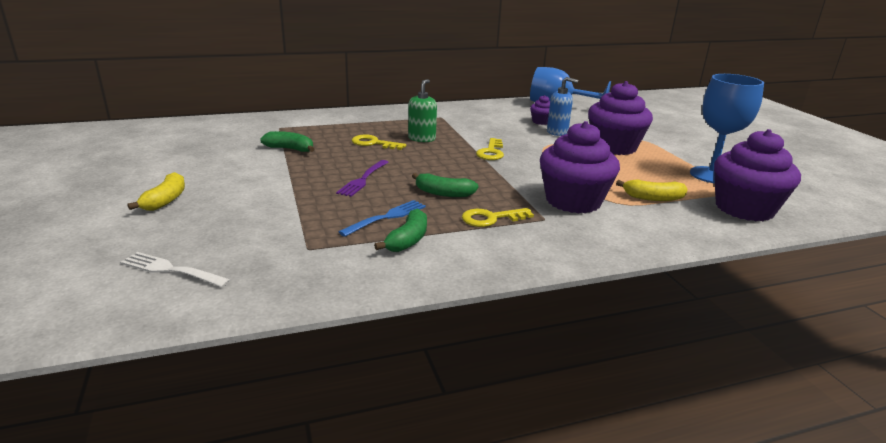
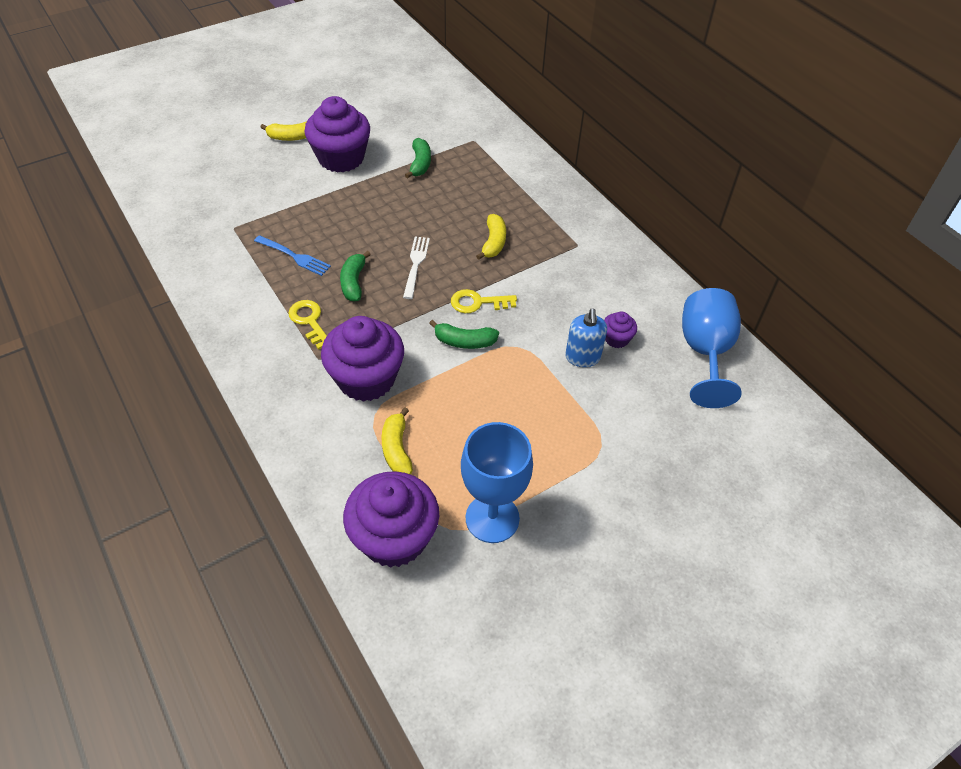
camera: 75 degrees right, 25 degrees up
white fork [120,252,231,288] -> white fork moved to [403,236,430,299]
purple fork [336,160,389,197] -> none
yellow key [352,135,407,150] -> none
green banana [374,209,427,252] -> green banana moved to [429,320,499,349]
green soap dispenser [408,79,437,142] -> yellow banana [476,214,506,260]
purple cupcake [588,81,653,155] -> purple cupcake moved to [304,96,370,173]

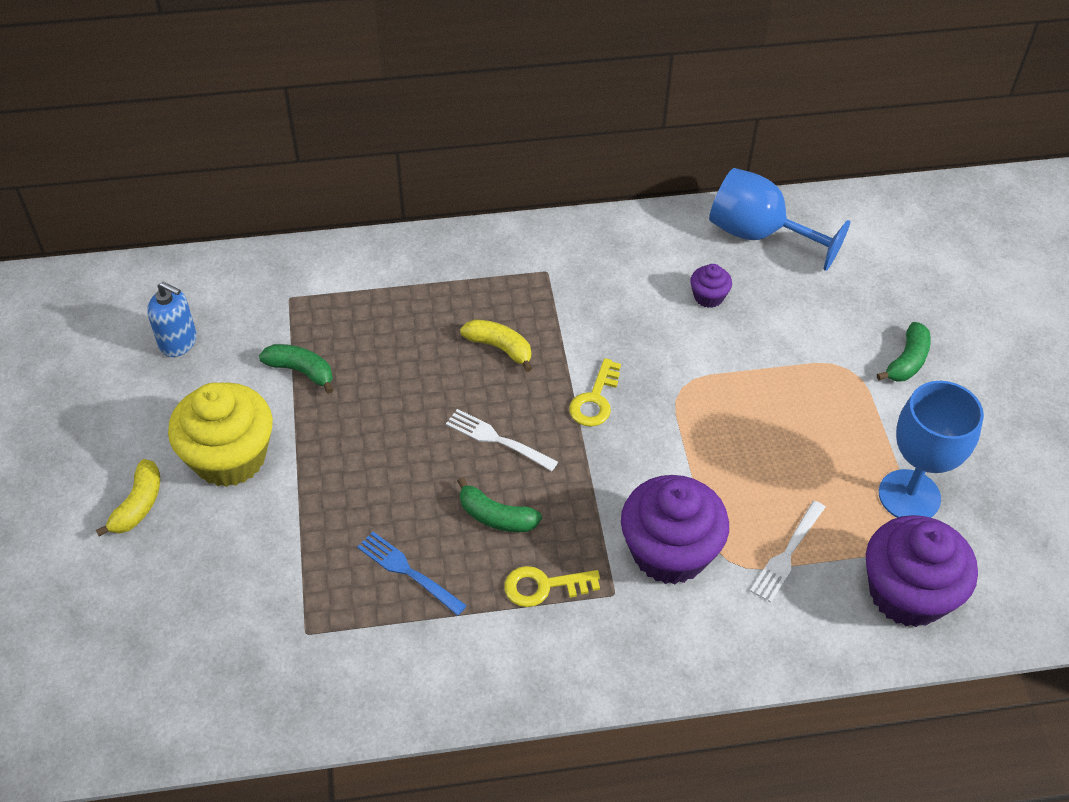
camera: 65 degrees left, 0 degrees up
blue fork [254,235,331,276] -> blue fork turned 105 degrees counterclockwise [357,532,467,616]
purple cupcake [304,96,370,173] -> yellow cupcake [168,383,273,487]
yellow banana [381,408,413,474] -> white fork [750,501,825,603]
green banana [429,320,499,349] -> green banana moved to [877,322,931,382]
blue soap dispenser [565,309,607,367] -> blue soap dispenser moved to [147,282,197,357]

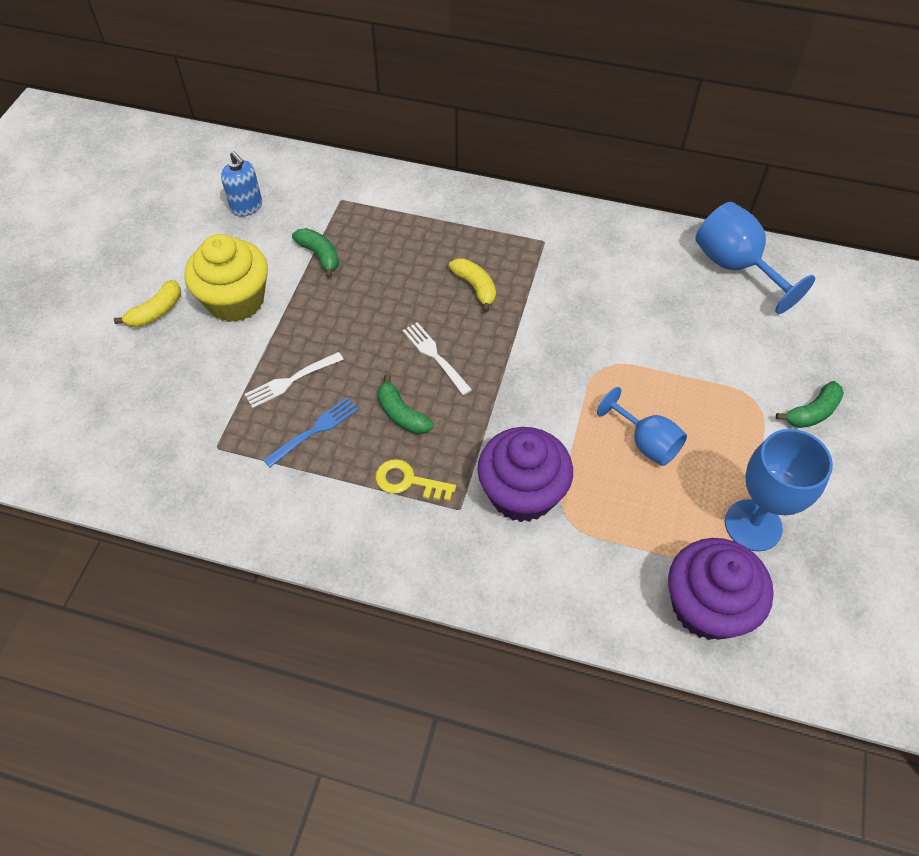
camera: 25 degrees right, 5 degrees up
blue fork [357,532,467,616] -> blue fork turned 75 degrees clockwise [263,397,359,467]
yellow key [569,358,621,427] -> none
purple cupcake [690,264,732,308] -> none
white fork [750,501,825,603] -> white fork moved to [245,352,344,408]
none -> blue goblet [597,387,687,466]

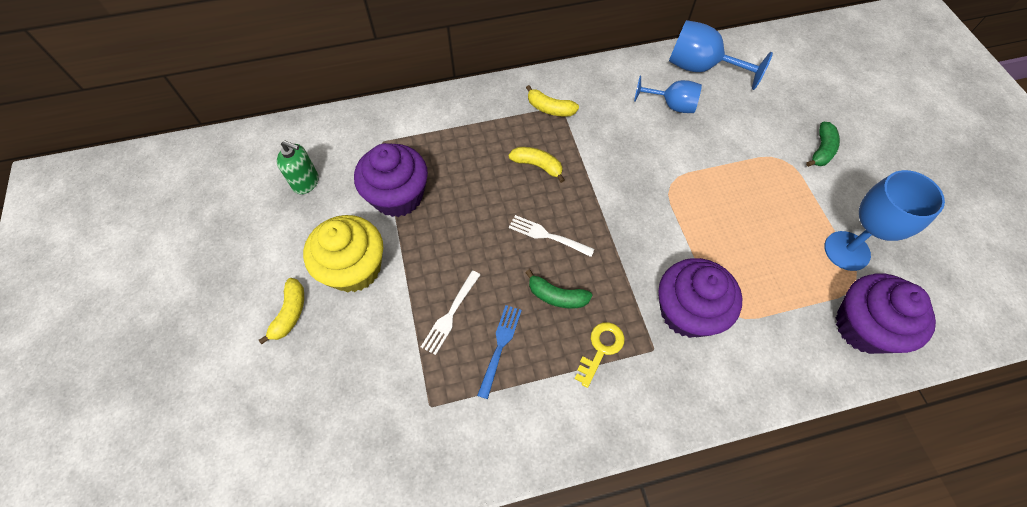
camera: 30 degrees left, 5 degrees up
blue soap dispenser [221,151,262,216] -> green soap dispenser [277,141,319,194]
green banana [292,228,339,278] -> purple cupcake [354,143,428,217]
yellow key [375,459,456,501] -> yellow key turned 135 degrees clockwise [575,322,625,388]
blue goblet [597,387,687,466] -> blue goblet moved to [634,76,702,113]
none -> yellow banana [526,85,579,117]

